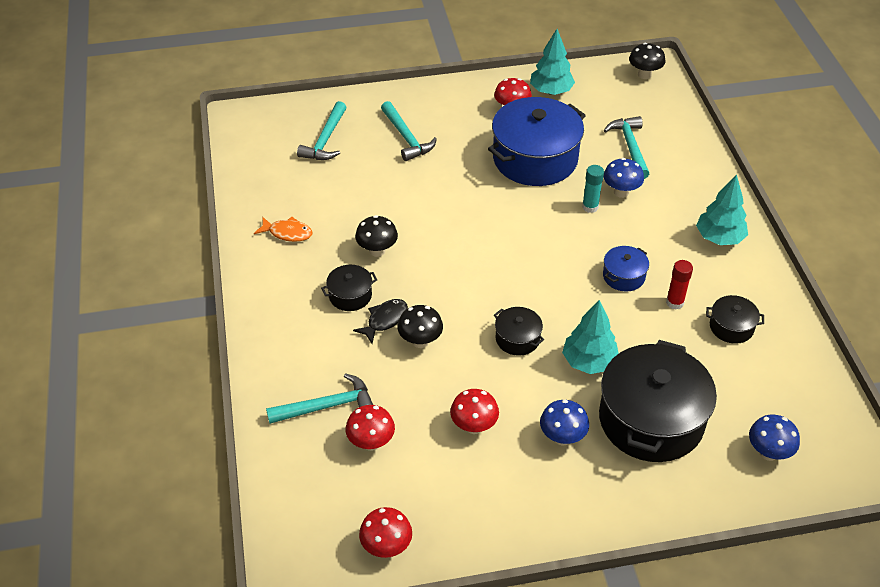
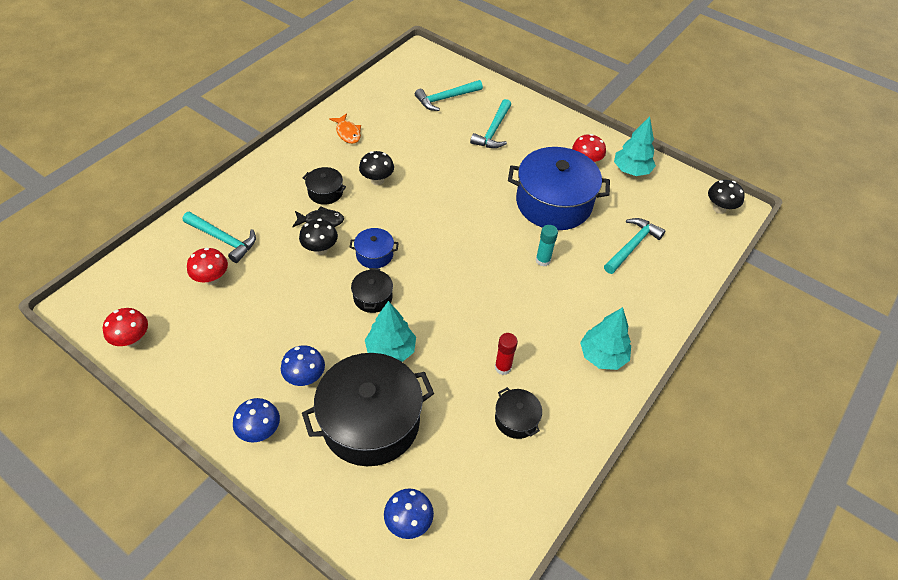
camera: 45 degrees right, 5 degrees up
red mushroom [450,389,499,434] -> none
blue pot [603,246,649,292] -> blue pot moved to [349,228,399,268]
blue mushroom [604,158,644,198] -> blue mushroom moved to [233,398,280,442]

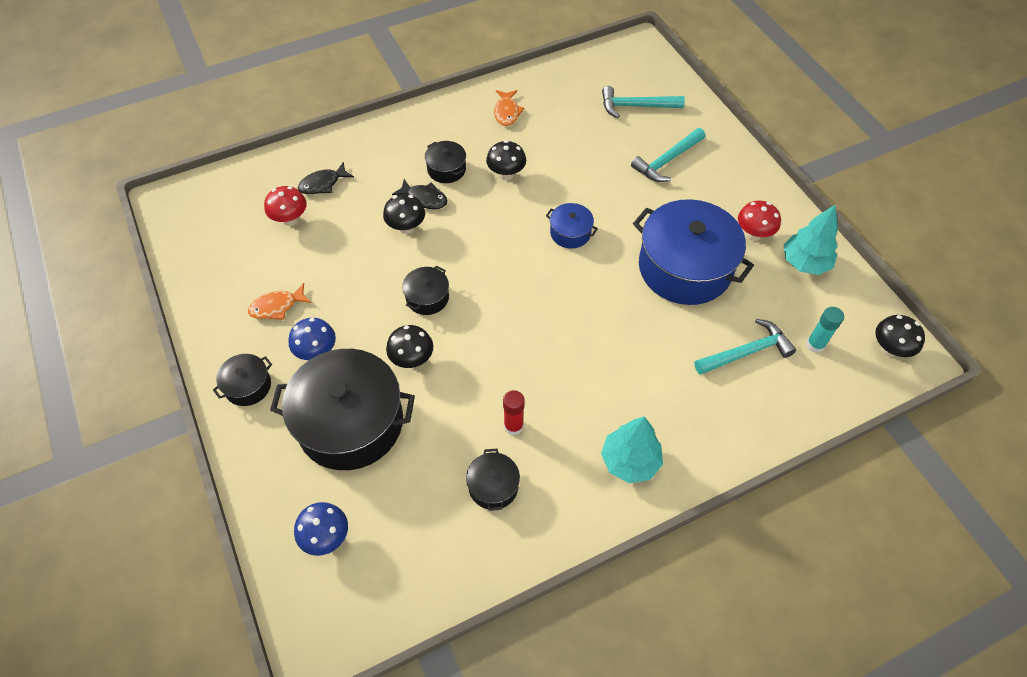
camera: 30 degrees right, 5 degrees up
red mushroom [103,308,148,347] -> none
turquoise hammer [183,212,256,263] -> black fish [298,162,354,194]
blue mushroom [233,398,280,442] -> black pot [213,354,272,406]
blue pot [349,228,399,268] -> blue pot moved to [546,203,598,248]
turquoise tree [365,301,416,362] -> black mushroom [386,325,433,368]
turquoise glue stick [536,225,558,267] -> turquoise glue stick moved to [806,307,844,353]
none -> orange fish [248,283,311,320]

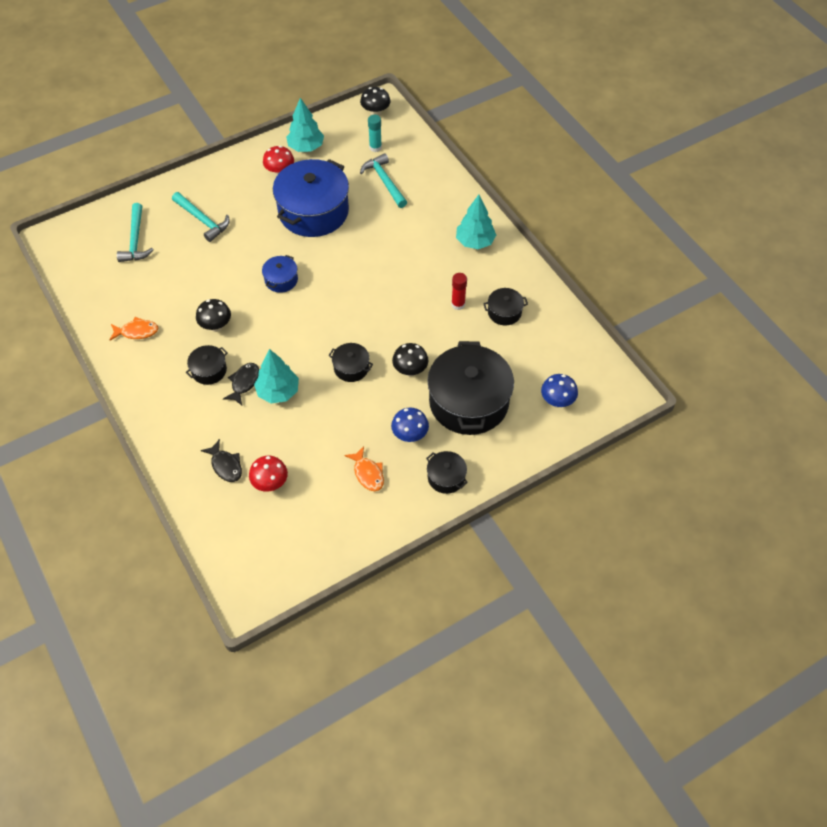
camera: 95 degrees left, 0 degrees up
black mushroom [383,194,425,234] -> turquoise tree [254,349,299,404]

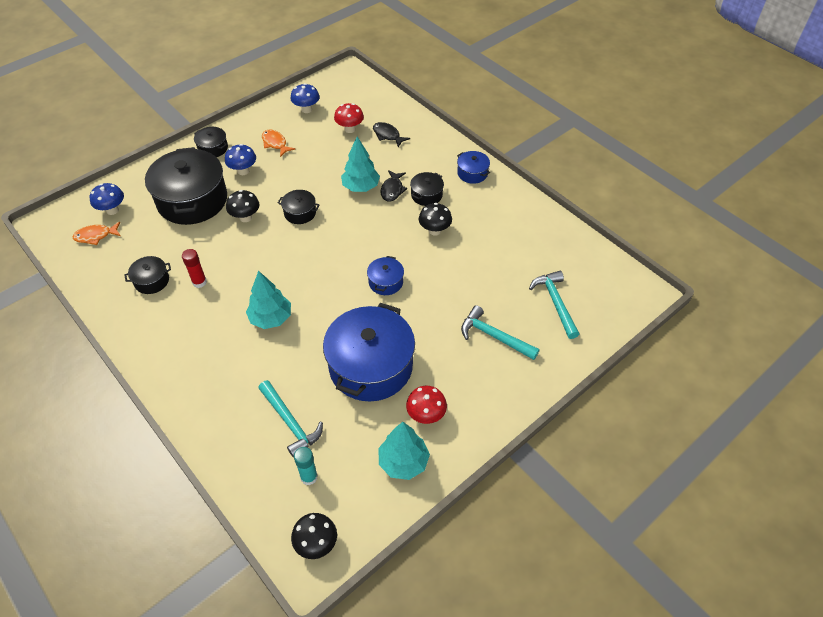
camera: 170 degrees right, 5 degrees down
orange fish [109,317,158,341] -> orange fish moved to [72,222,120,245]
turquoise tree [456,195,496,249] -> turquoise tree moved to [246,271,291,329]
none -> blue mushroom [290,83,320,113]
none -> blue pot [457,151,490,184]

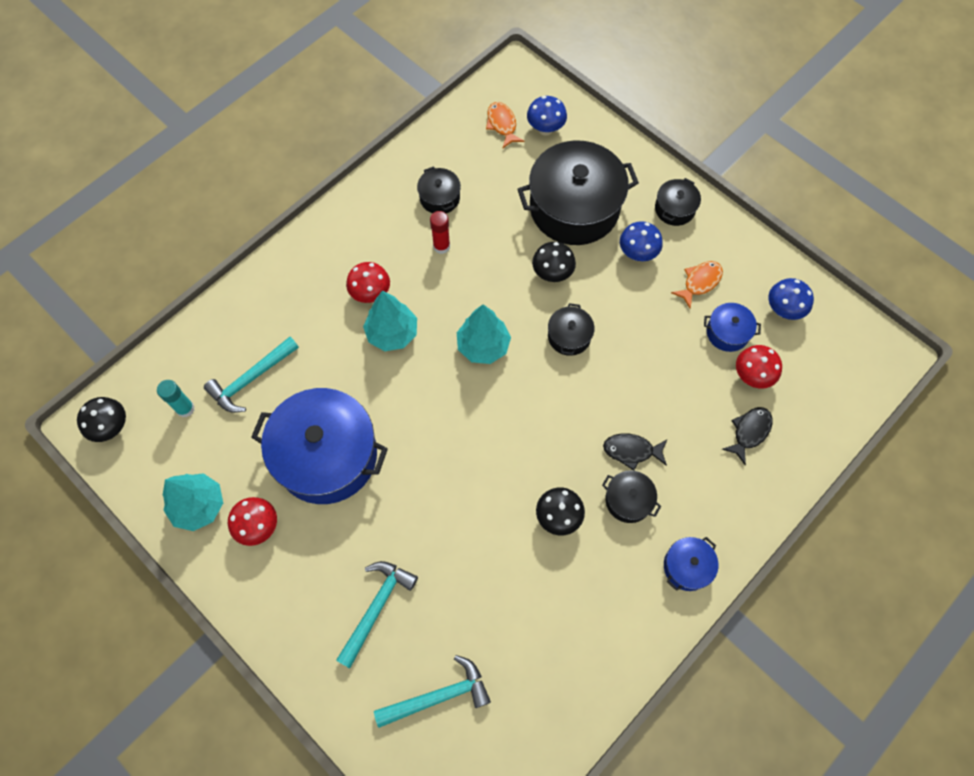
camera: 85 degrees right, 15 degrees up
turquoise tree [341,137,380,192] -> turquoise tree moved to [457,305,511,364]
blue pot [367,256,404,295] -> blue pot moved to [704,303,761,352]
none -> red mushroom [346,262,390,303]

